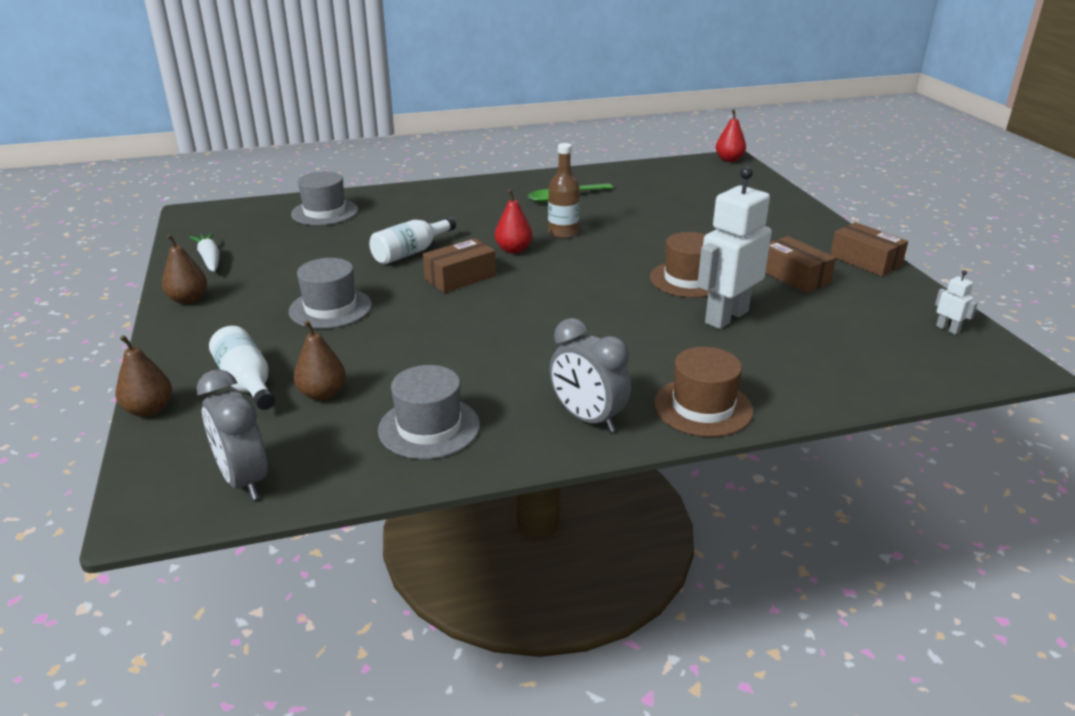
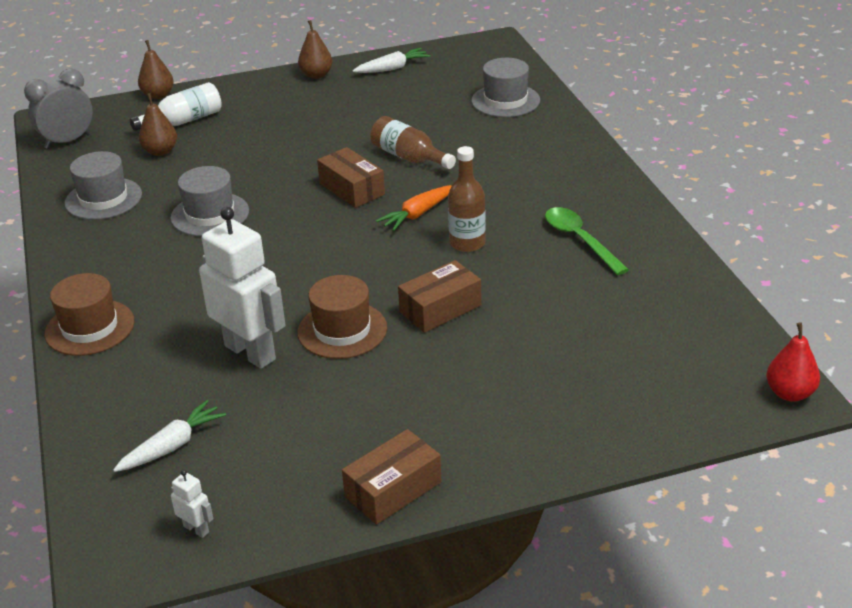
camera: 90 degrees right, 5 degrees up
grey hat [289,258,372,329] -> grey hat moved to [170,166,249,236]
white bottle [369,217,456,265] -> brown bottle [370,116,456,169]
red pear [495,189,532,254] -> orange carrot [376,185,452,231]
grey clock [550,318,631,432] -> none
brown box [765,236,836,293] -> brown box moved to [398,260,481,333]
white robot [935,270,978,335] -> white robot turned 105 degrees counterclockwise [171,470,213,538]
none -> white carrot [113,400,226,472]

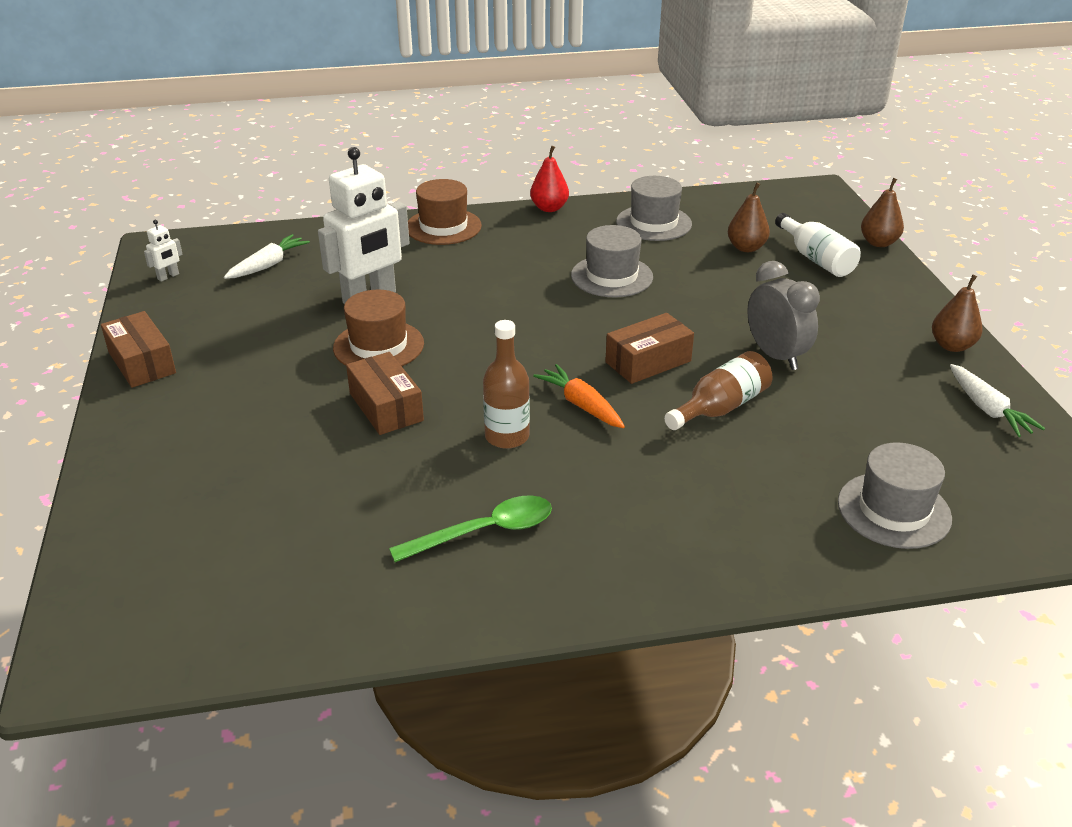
camera: 95 degrees right, 0 degrees up
grey clock [24,68,93,149] -> grey clock moved to [747,261,820,370]
white carrot [113,400,226,472] -> white carrot turned 105 degrees counterclockwise [224,234,310,279]
red pear [766,322,820,401] -> red pear moved to [530,146,569,212]

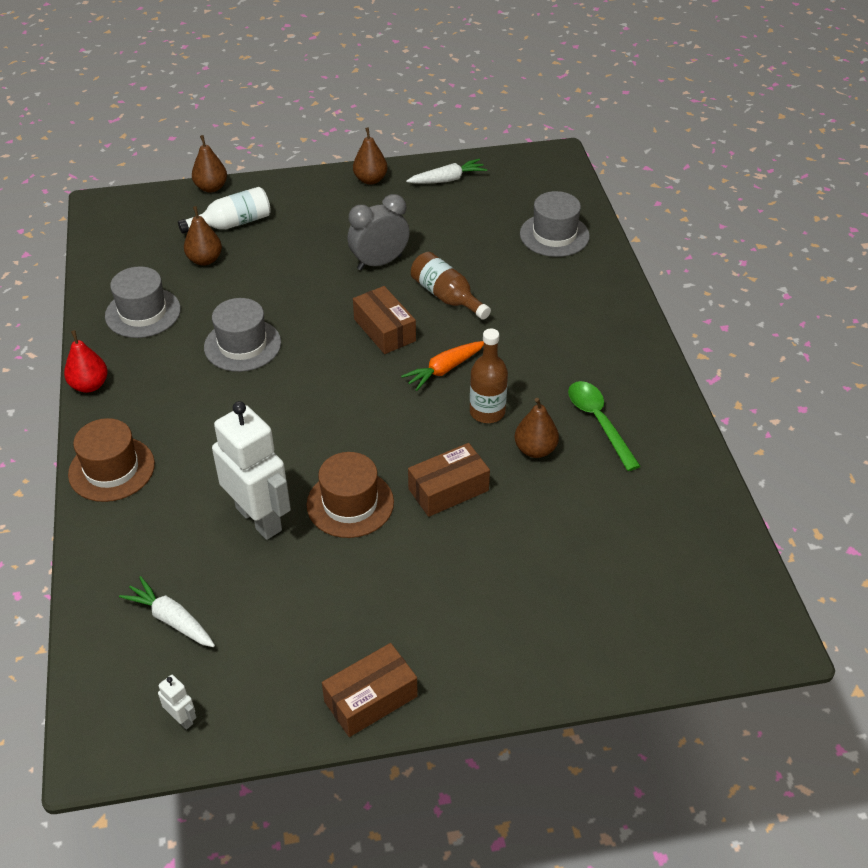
camera: 90 degrees left, 10 degrees up
none -> brown pear [515,398,559,458]

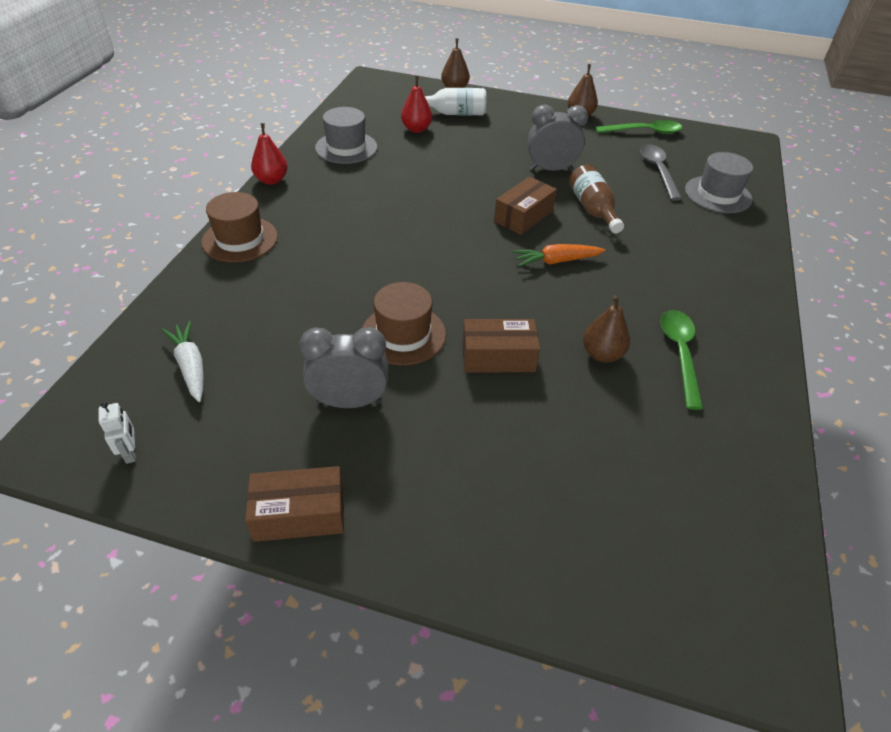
camera: 25 degrees right, 0 degrees up
brown pear [184,206,222,266] -> red pear [401,76,432,133]
grey hat [204,298,281,372] -> none
white robot [212,401,291,540] -> none
brown box [353,286,416,354] -> brown box turned 45 degrees clockwise [494,177,557,235]
white carrot [406,159,487,184] -> green spoon [595,120,682,134]
brown bottle [470,328,508,423] -> none
none -> grey clock [299,327,388,408]
none -> grey spoon [640,144,682,201]

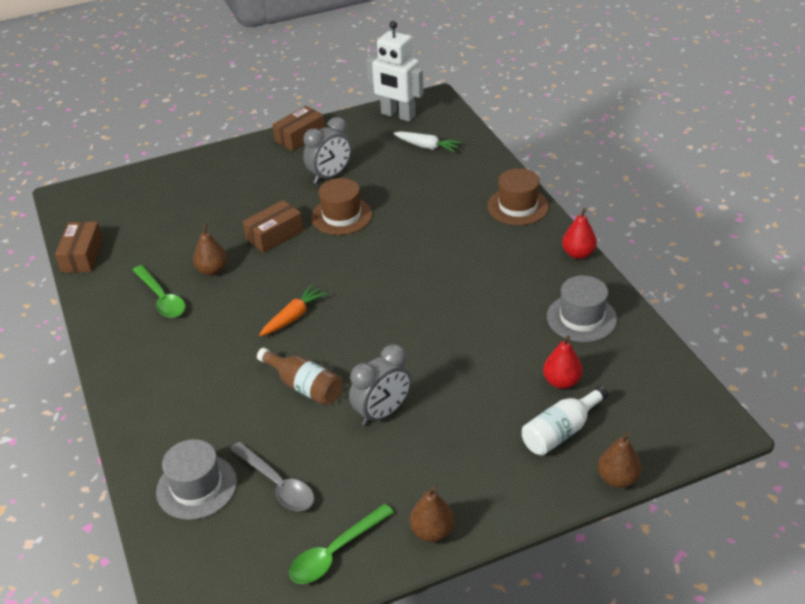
camera: 145 degrees right, 5 degrees down
white robot [99,402,136,464] -> white robot [366,21,424,122], size x2.45
brown box [494,177,557,235] -> brown box moved to [55,222,103,273]

